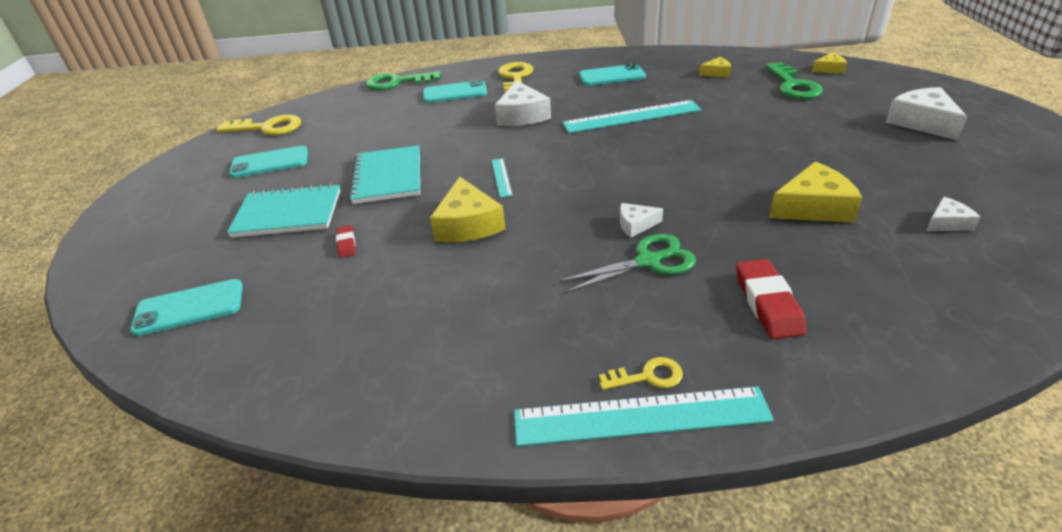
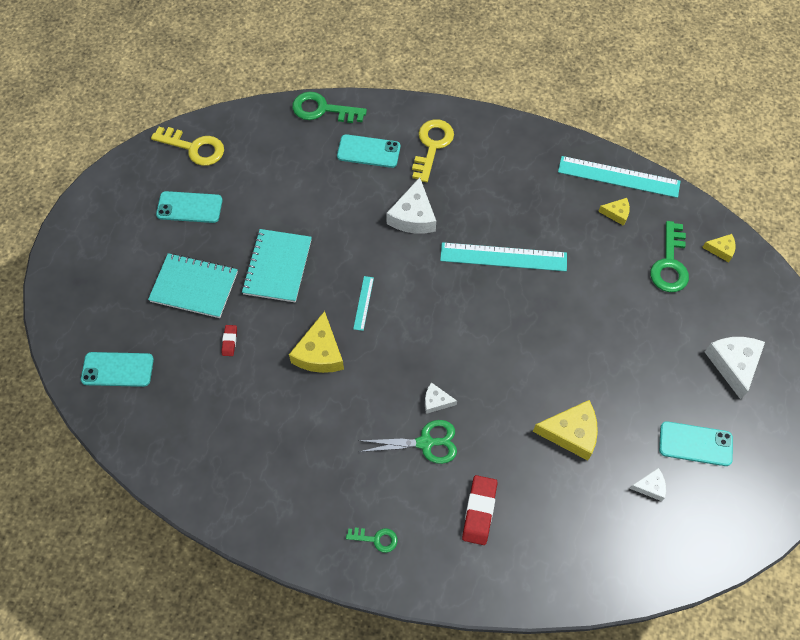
camera: 15 degrees right, 25 degrees up
turquoise ruler [514,386,774,447] -> turquoise ruler moved to [558,156,680,198]
turquoise phone [579,63,646,86] -> turquoise phone moved to [659,421,733,466]
yellow key [599,357,683,390] -> green key [346,528,398,553]

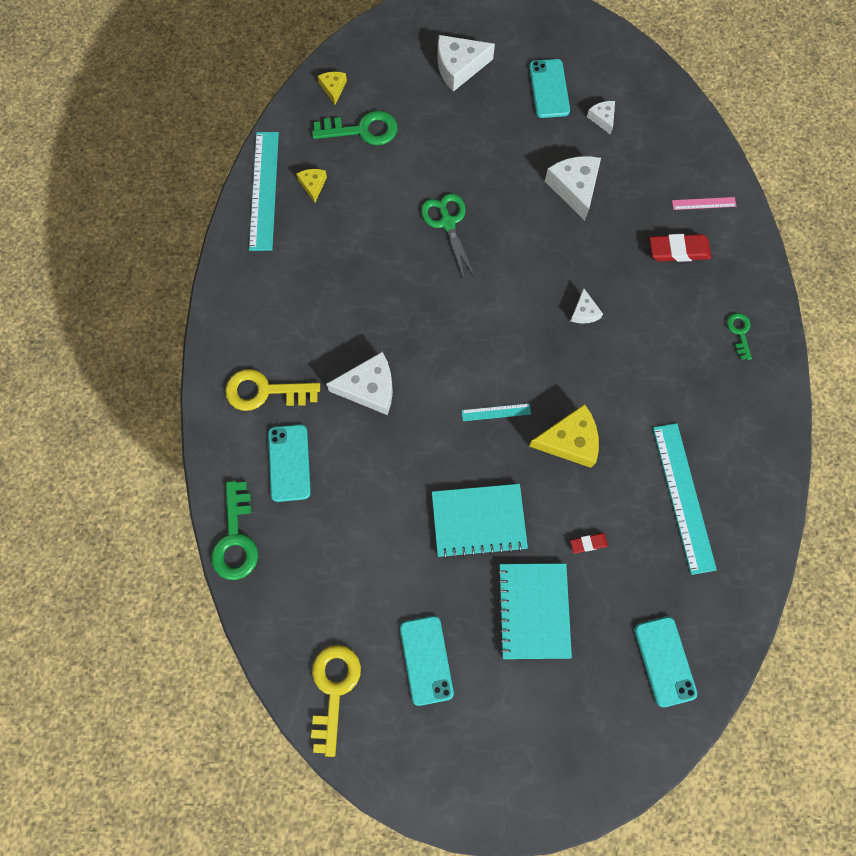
camera: 105 degrees left, 10 degrees up
green scissors [359,420,457,464] -> green scissors moved to [421,193,475,281]
turquoise ruler [440,242,567,271] -> turquoise ruler moved to [653,423,717,575]
yellow cheese [533,400,598,461] -> white cheese [545,156,601,221]
none -> pink ruler [672,197,736,210]

